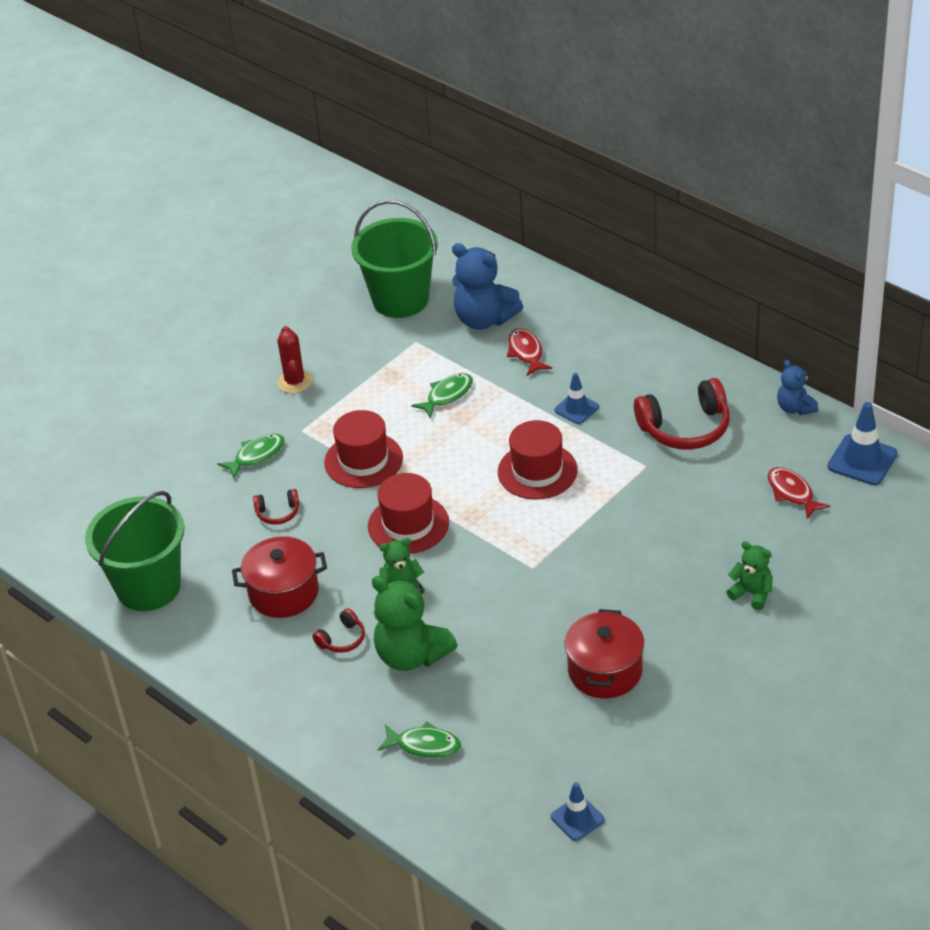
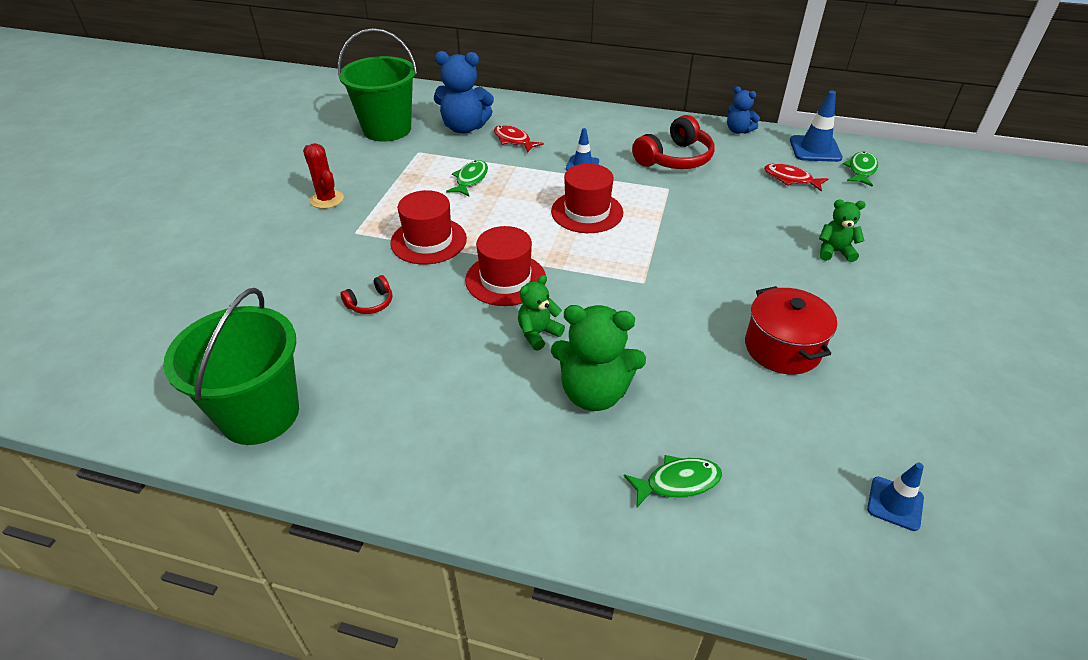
camera: 30 degrees left, 0 degrees up
green fish [217,434,285,478] -> green fish moved to [843,152,878,187]
red pot [232,536,327,618] -> none
red headphones [312,608,365,653] -> none

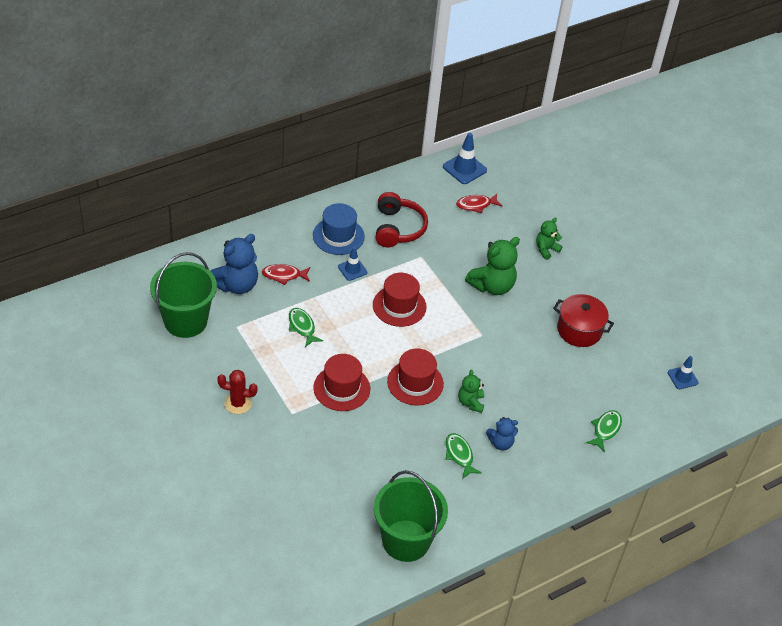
camera: 50 degrees left, 5 degrees up
red headphones [341,275,392,314] -> none
green teddy bear [551,305,646,411] -> green teddy bear moved to [465,237,520,295]
blue teddy bear [727,86,760,134] -> blue teddy bear moved to [486,417,518,450]
green fish [843,152,878,187] -> green fish moved to [446,433,482,479]
none -> blue hat [313,203,365,255]

